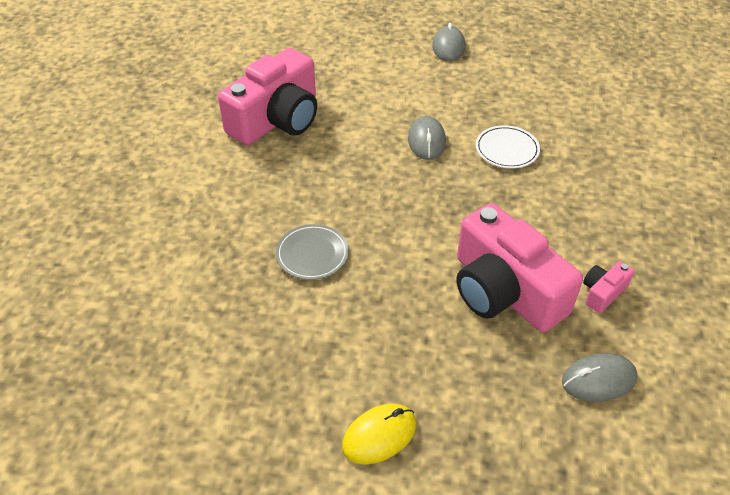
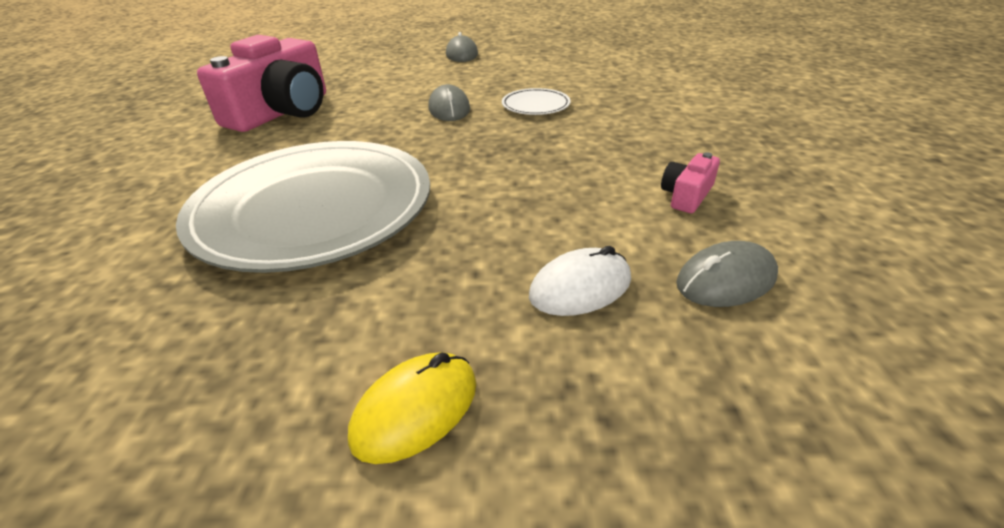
camera: 10 degrees left, 10 degrees down
grey plate [276,224,349,280] -> grey plate [176,141,430,273], size x2.47
pink camera [456,203,583,332] -> none
none -> white mouse [529,246,631,316]

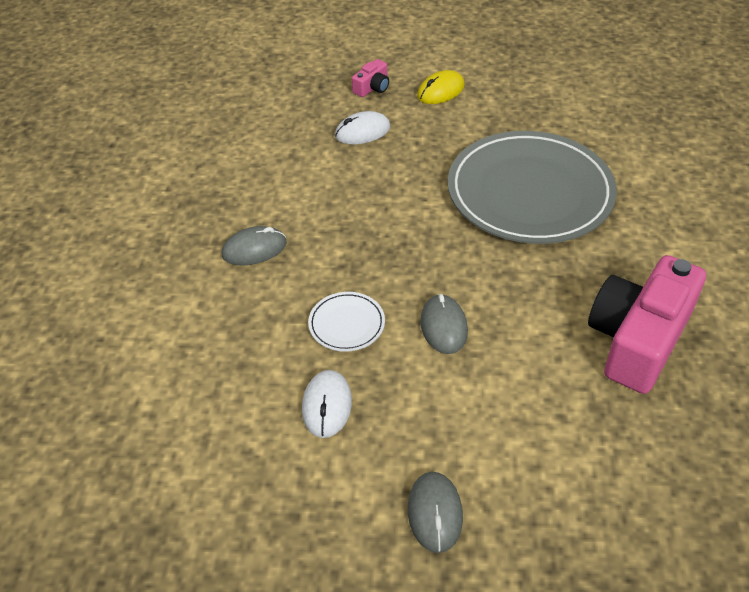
camera: 175 degrees left, 10 degrees up
pink camera [661,152,720,213] -> pink camera moved to [352,59,389,97]
grey mouse [676,241,778,307] -> grey mouse moved to [222,226,287,266]
none -> white mouse [302,370,352,438]

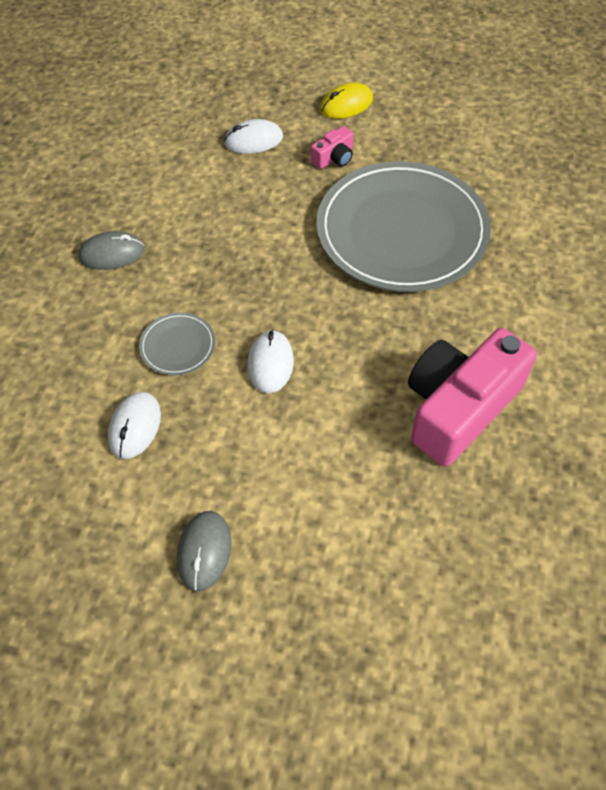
camera: 10 degrees right, 10 degrees up
white plate [308,292,385,352] -> grey plate [139,312,215,376]
pink camera [352,59,389,97] -> pink camera moved to [311,126,354,169]
grey mouse [420,294,468,354] -> white mouse [247,329,294,393]

